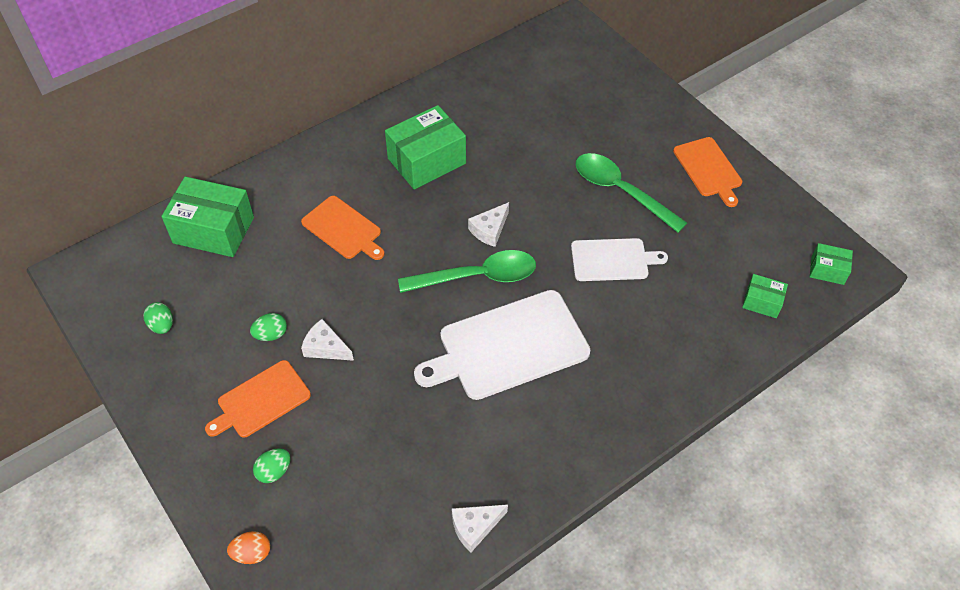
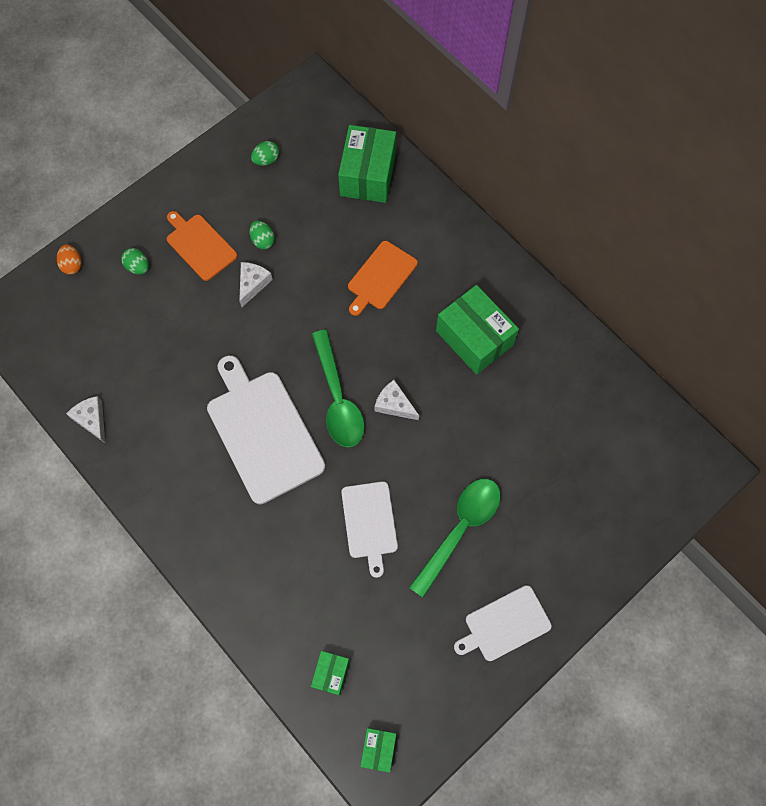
camera: 85 degrees right, 15 degrees up
orange cutting board [673,137,742,207] -> white cutting board [454,585,552,661]

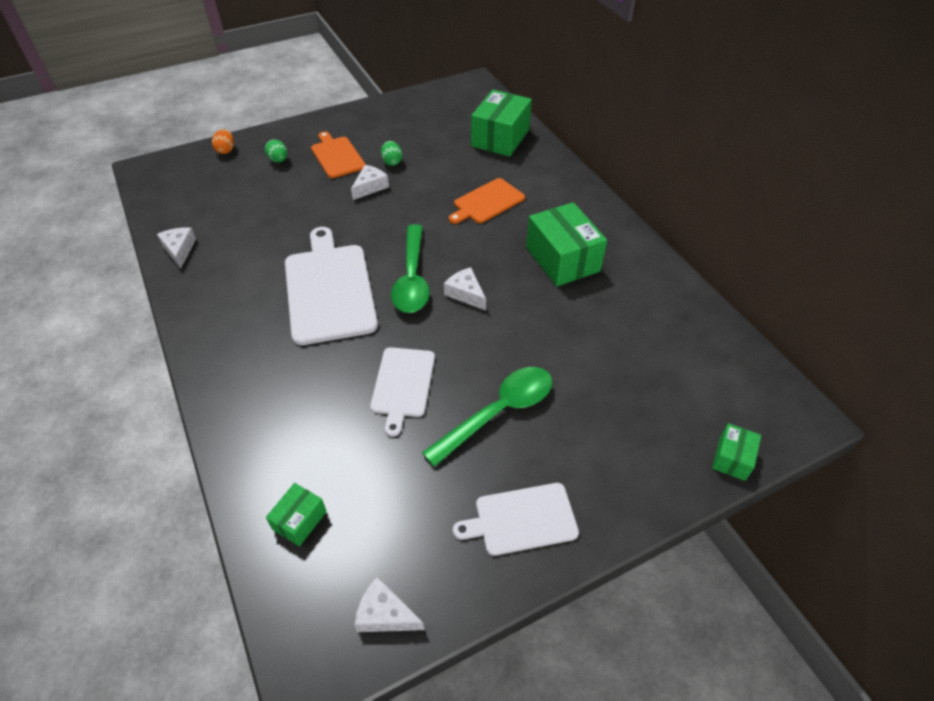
camera: 15 degrees right, 20 degrees down
green egg [251,141,279,166] -> none
green box [360,728,396,773] -> green box moved to [712,423,761,481]
none -> white cheese [354,576,424,632]

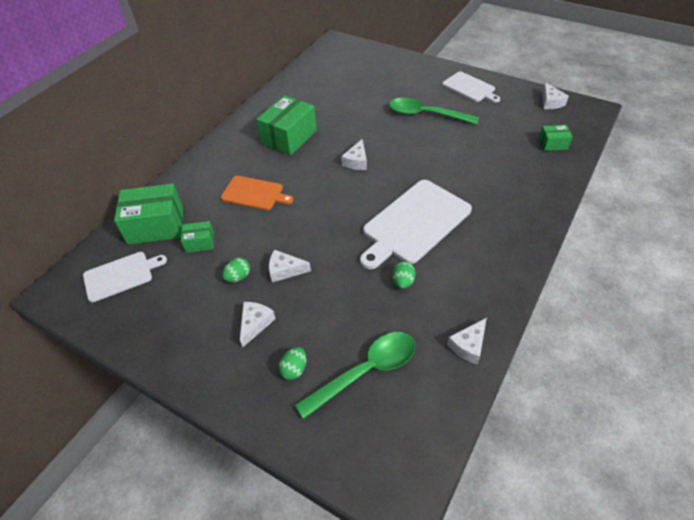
camera: 120 degrees left, 0 degrees up
orange egg [212,129,234,154] -> none
orange cutting board [311,131,366,178] -> white cheese [240,302,275,347]
white cutting board [370,347,435,437] -> white cutting board moved to [83,252,167,302]
green spoon [391,225,430,313] -> green spoon moved to [295,332,415,419]
green box [712,423,761,481] -> green box moved to [181,221,214,253]
none -> green egg [392,262,416,289]

